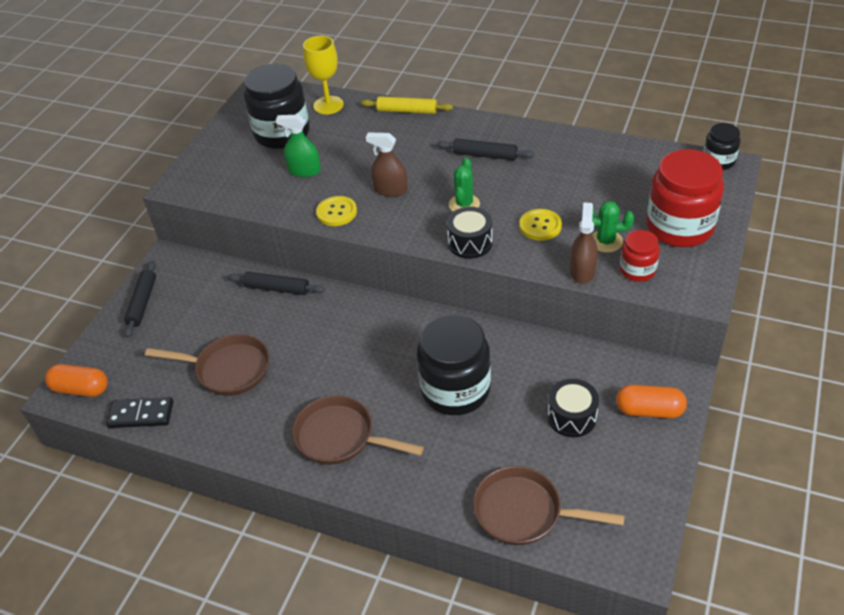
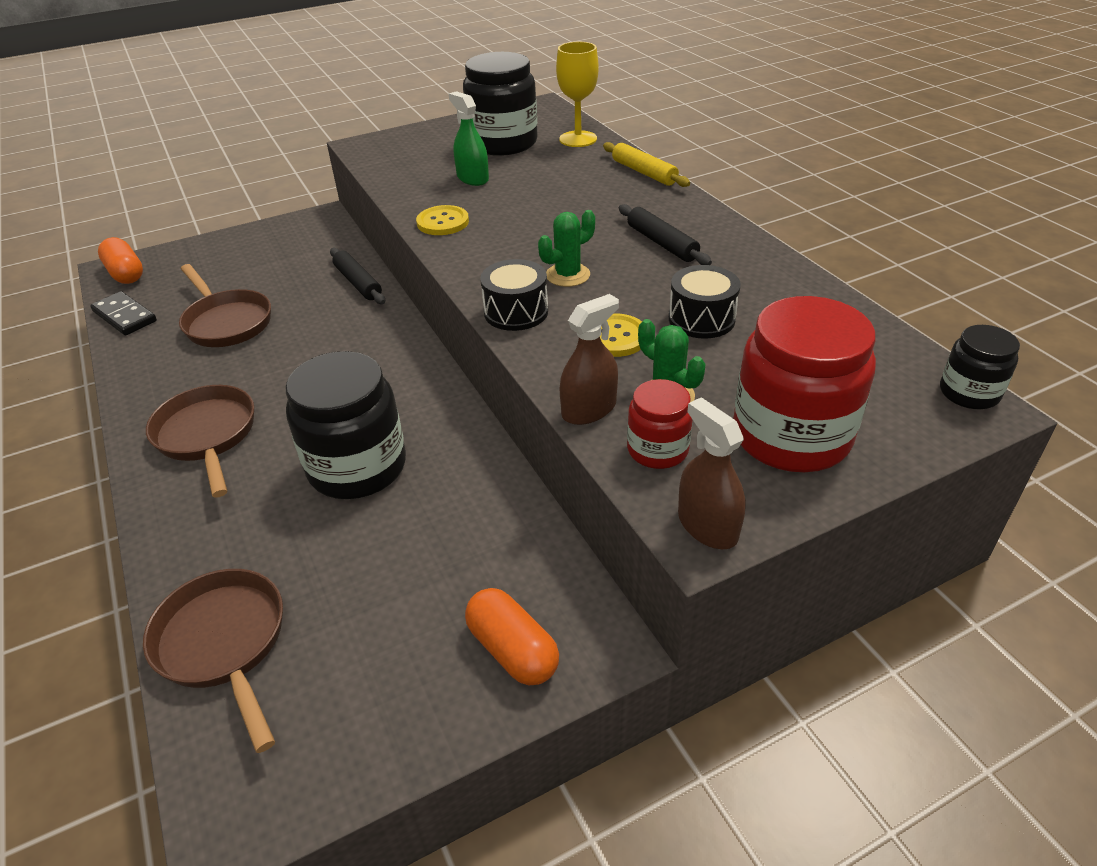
camera: 40 degrees right, 5 degrees down
black rolling pin [124,261,156,338] -> none
brown spray bottle [366,133,408,197] -> brown spray bottle moved to [678,397,746,549]
black drum [548,379,599,437] -> black drum moved to [669,265,741,339]

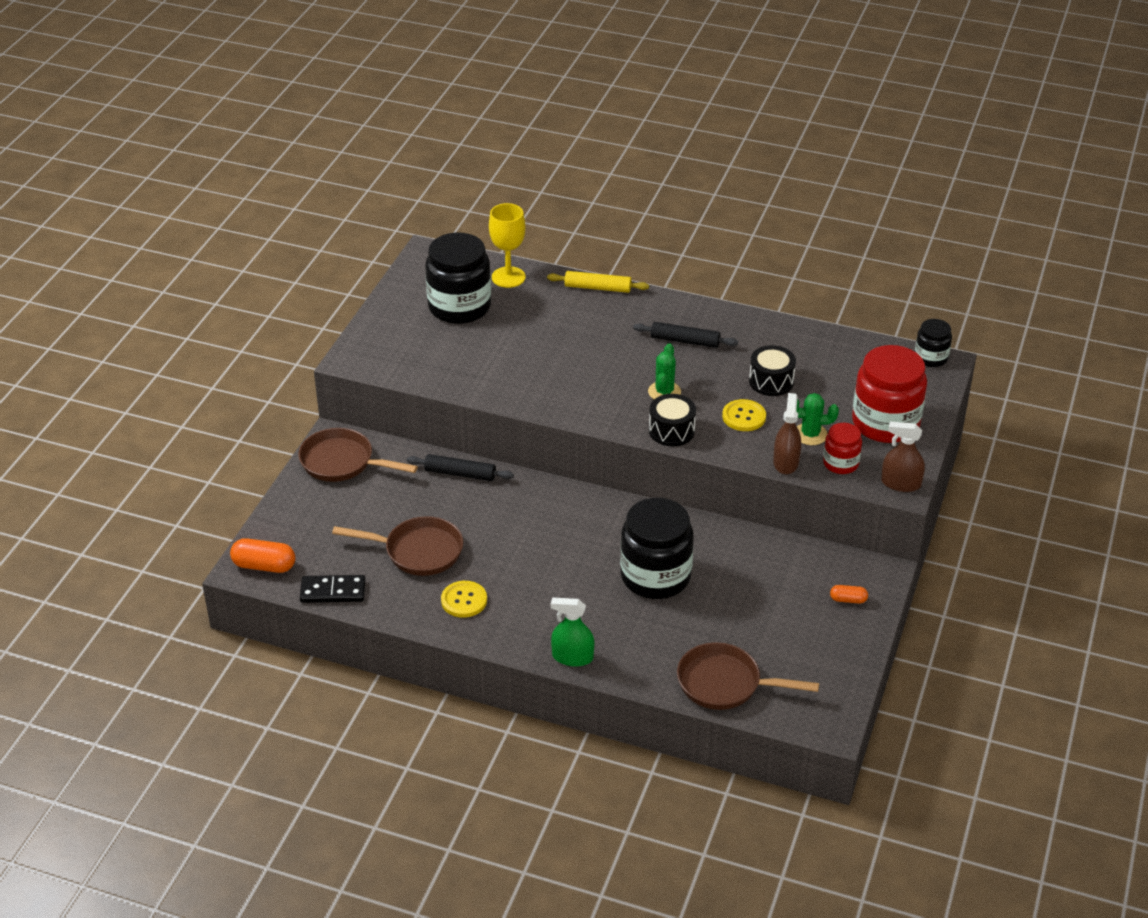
camera: 45 degrees left, 0 degrees up
brown pan [146,385,254,498] -> brown pan moved to [298,428,418,482]
yellow button [416,205,469,235] -> yellow button moved to [441,581,487,618]
green spray bottle [449,91,489,186] -> green spray bottle moved to [551,597,594,667]
orange capsule [465,588,559,685] -> orange capsule [830,585,868,604], size x0.56

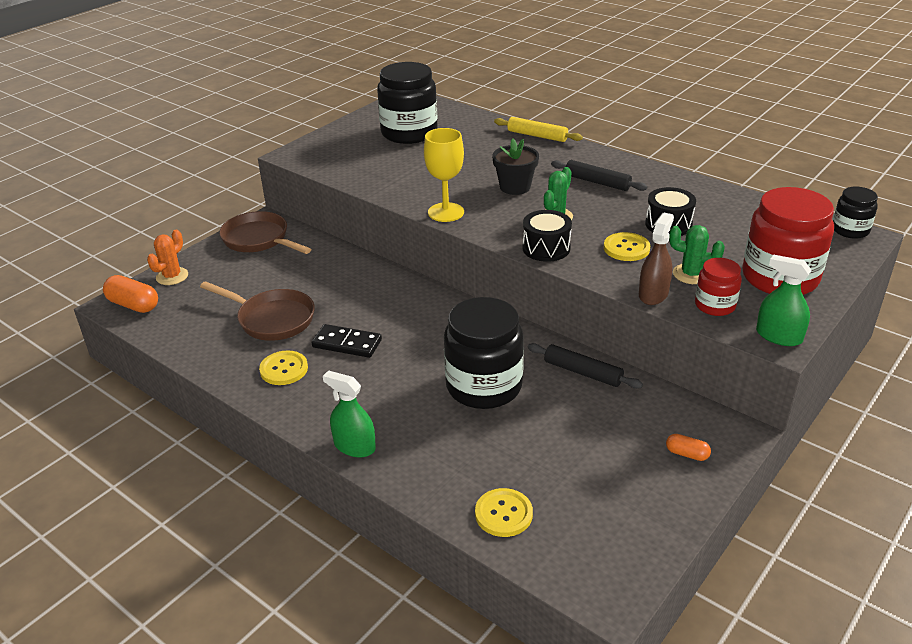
camera: 20 degrees right, 5 degrees down
black domino [300,575,366,603] -> black domino moved to [312,324,382,358]
black rolling pin [407,454,514,481] -> black rolling pin moved to [527,343,643,389]
yellow goblet [489,203,526,288] -> yellow goblet moved to [424,128,464,222]
brown pan [677,642,819,710] -> yellow button [475,488,533,537]
brown spray bottle [881,422,925,492] -> green spray bottle [756,255,812,346]
none -> orange cactus [147,230,188,285]
none -> black flower pot [492,139,539,195]

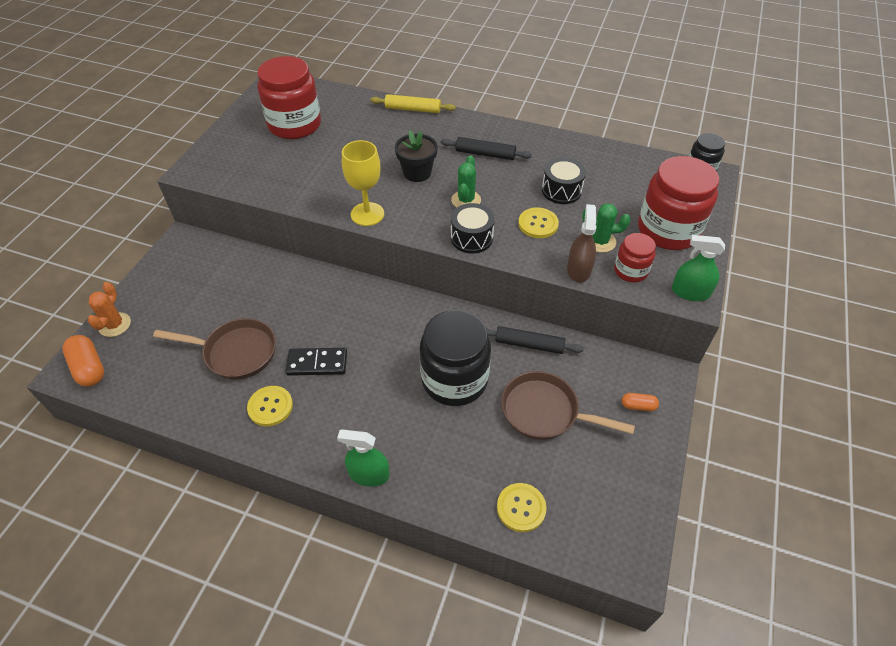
camera: 20 degrees left, 15 degrees up
orange capsule [103,275,158,313] -> orange capsule turned 45 degrees clockwise [62,335,104,387]
brown pan [219,211,312,254] -> brown pan moved to [501,371,635,440]
black jar [377,62,438,144] -> red jar [257,56,321,139]

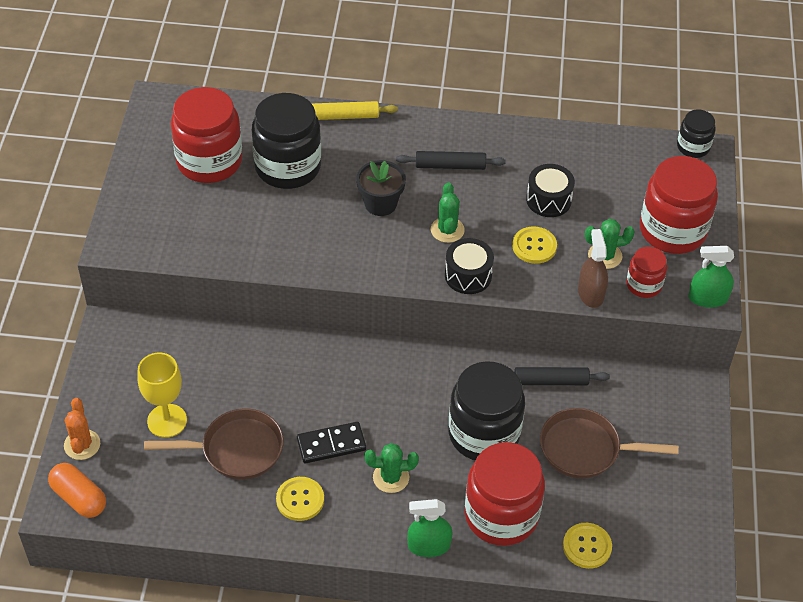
camera: 15 degrees left, 0 degrees up
yellow goblet [342,140,384,226] -> yellow goblet moved to [137,353,187,438]
orange capsule [622,393,659,411] -> none
none -> black jar [252,93,321,189]
none -> green cactus [365,443,419,493]
none -> red jar [465,442,545,546]

